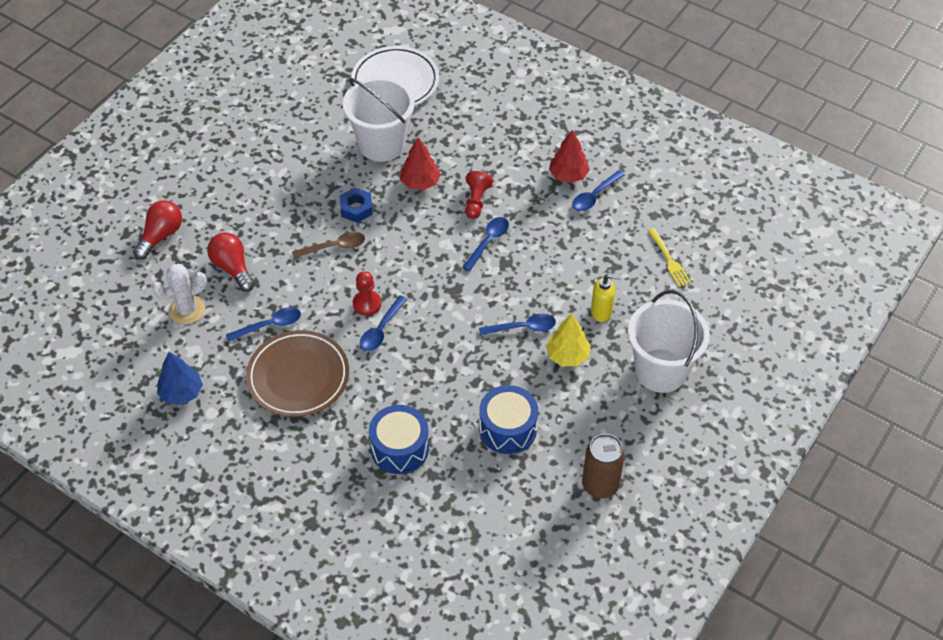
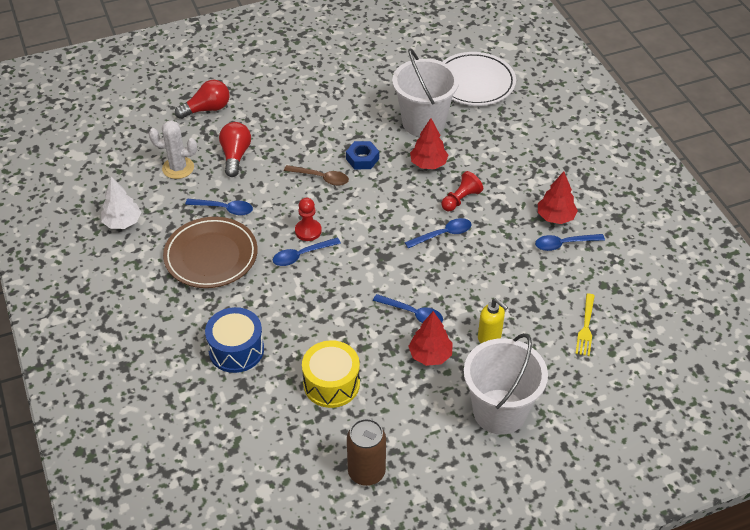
camera: 35 degrees right, 5 degrees down
blue tree [157,352,203,405] -> white tree [101,177,141,229]
blue drum [479,385,538,454] -> yellow drum [302,340,360,408]
yellow tree [546,314,591,366] -> red tree [408,311,453,366]

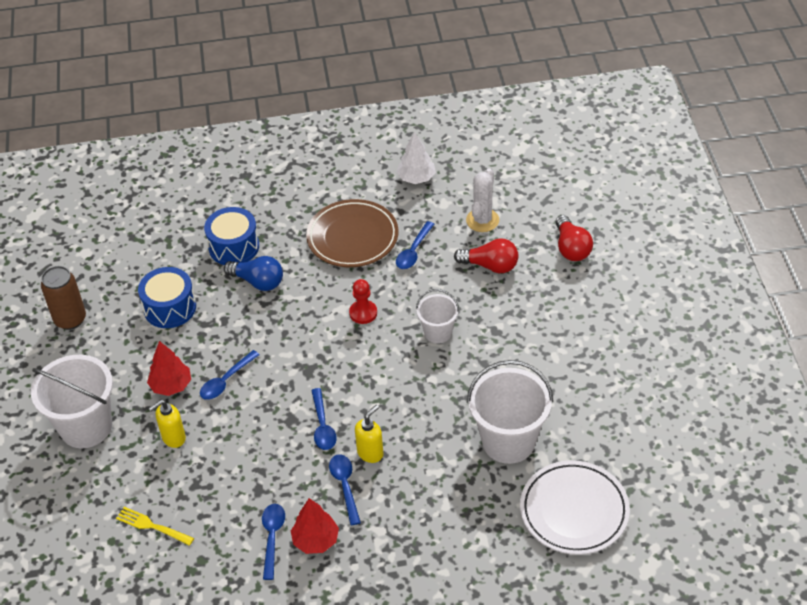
camera: 105 degrees right, 0 degrees up
blue spoon [273,238,341,266] -> blue spoon moved to [329,454,361,525]
brown spoon [284,165,349,186] -> white bucket [416,289,459,344]
yellow drum [302,340,360,408] -> blue drum [138,267,196,328]
blue nut [346,141,379,169] -> none
red tree [410,118,448,169] -> none
red pawn [441,171,483,211] -> yellow soap dispenser [355,405,383,463]
none -> blue light bulb [224,256,283,291]

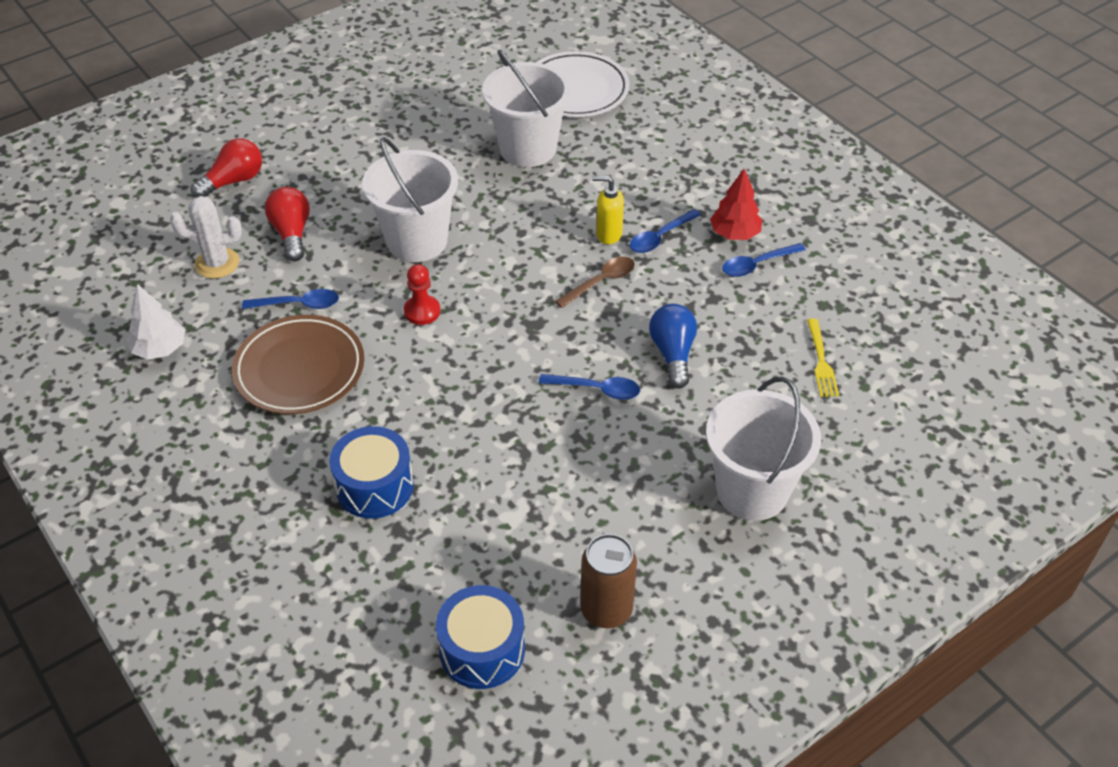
camera: 120 degrees left, 0 degrees up
blue drum [138,267,196,328] -> blue drum moved to [436,585,525,689]
red tree [147,341,191,396] -> none
yellow soap dispenser [149,400,186,448] -> none
blue light bulb [224,256,283,291] -> blue light bulb moved to [649,304,697,388]
blue spoon [311,388,337,450] -> brown spoon [555,256,635,308]
white bucket [416,289,459,344] -> white bucket [362,137,458,262], size x1.82

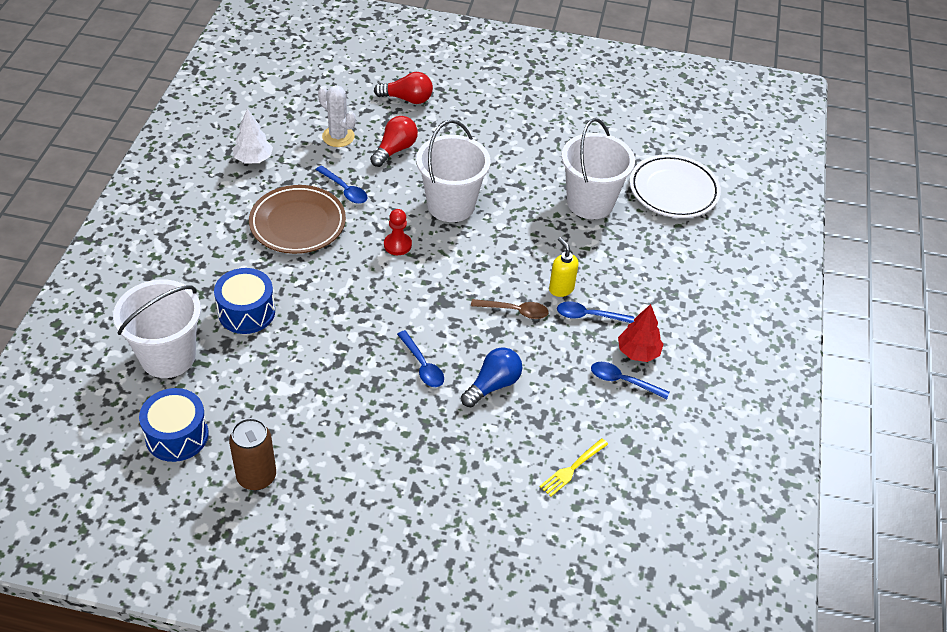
camera: 45 degrees right, 0 degrees up
white bucket [706,377,821,521] -> white bucket moved to [113,280,201,378]

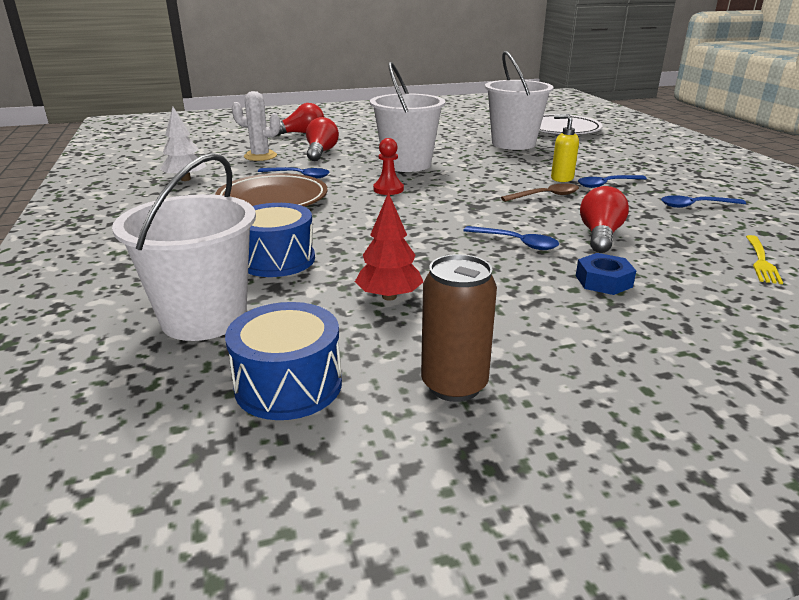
camera: 25 degrees left, 20 degrees down
blue light bulb [461,347,522,407] -> red light bulb [580,186,629,253]
red tree [618,304,664,362] -> red tree moved to [355,192,423,301]
none -> blue nut [576,253,636,295]

